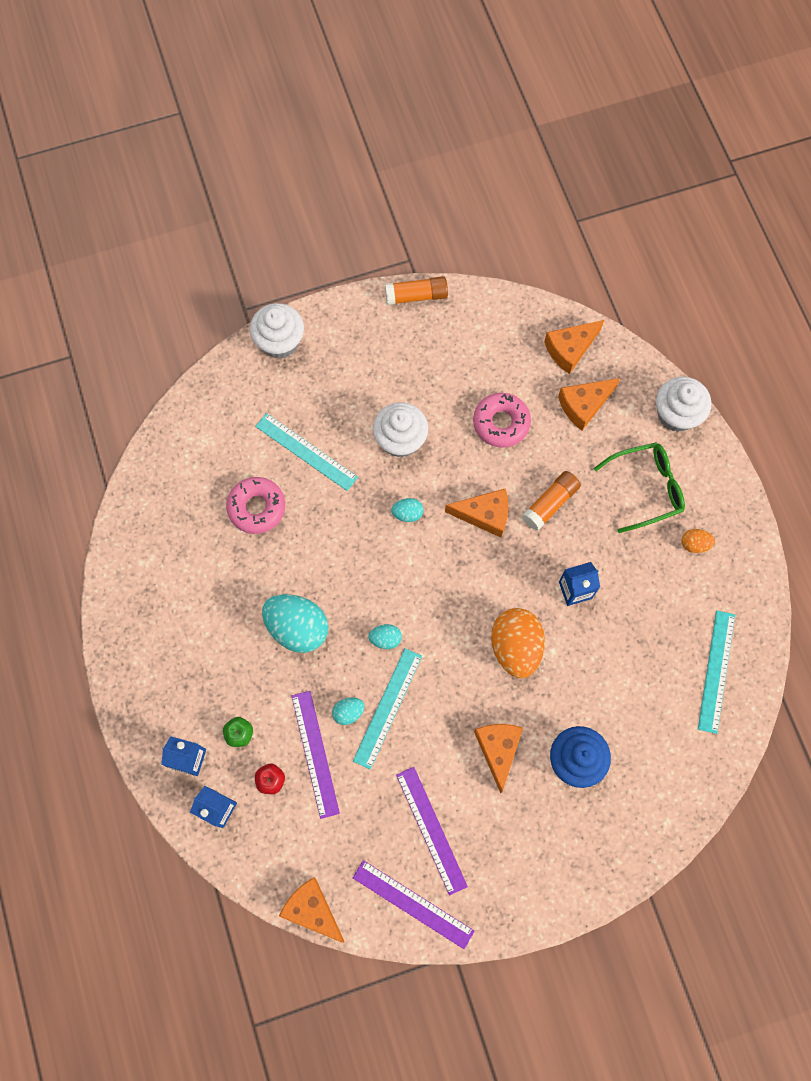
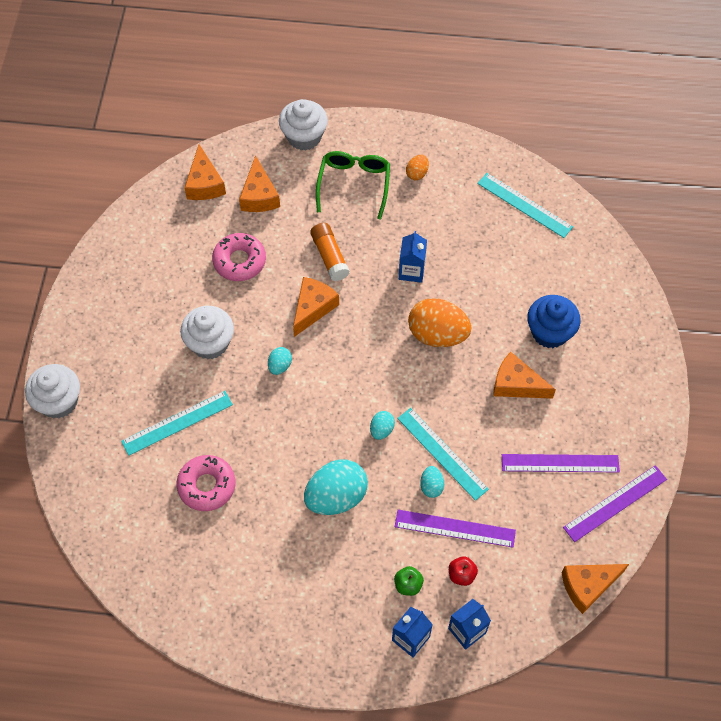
camera: 65 degrees left, 10 degrees down
orange glue stick [385,276,448,305] -> none

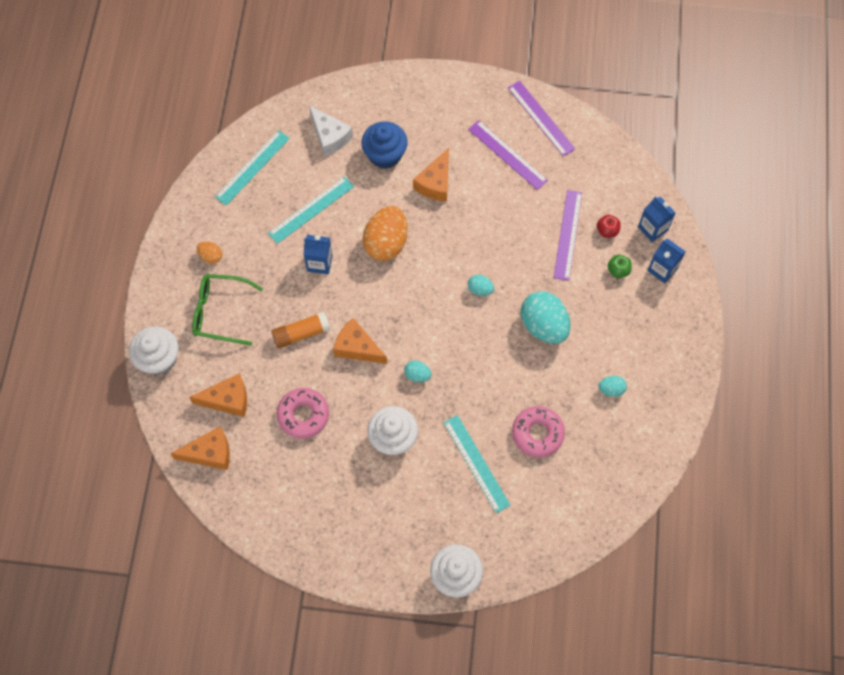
camera: 90 degrees left, 5 degrees up
turquoise ruler [397,408,489,501] -> turquoise ruler moved to [268,176,354,244]
turquoise egg [420,466,444,498] -> turquoise egg moved to [598,376,627,397]
purple ruler [502,454,620,472] -> purple ruler turned 45 degrees counterclockwise [468,120,548,190]
orange cheese [562,564,629,614] -> none
none -> white cheese [309,105,353,156]

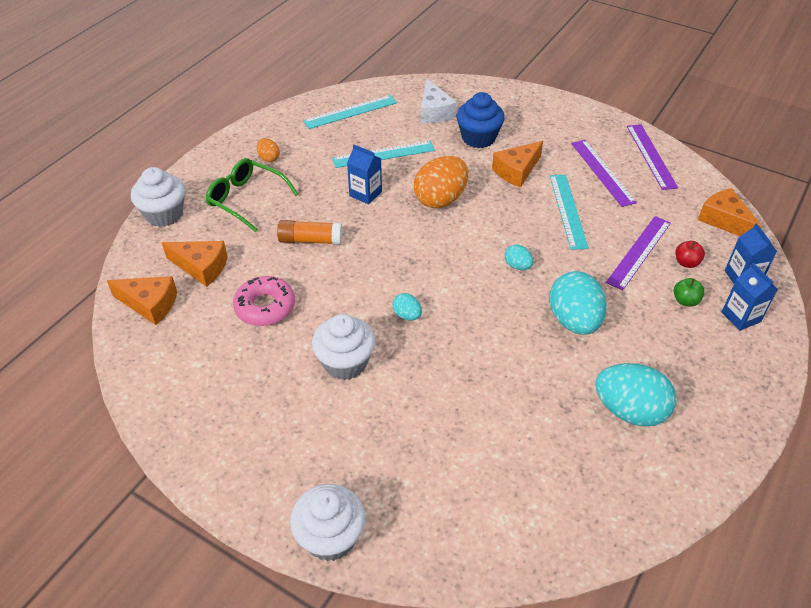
camera: 25 degrees right, 20 degrees down
orange cheese [333,318,387,364] -> orange cheese moved to [698,188,762,236]
turquoise ruler [443,415,511,513] -> turquoise ruler moved to [550,174,589,250]
pink donut [512,406,565,458] -> none
turquoise egg [598,376,627,397] -> turquoise egg [595,363,677,427], size x2.10

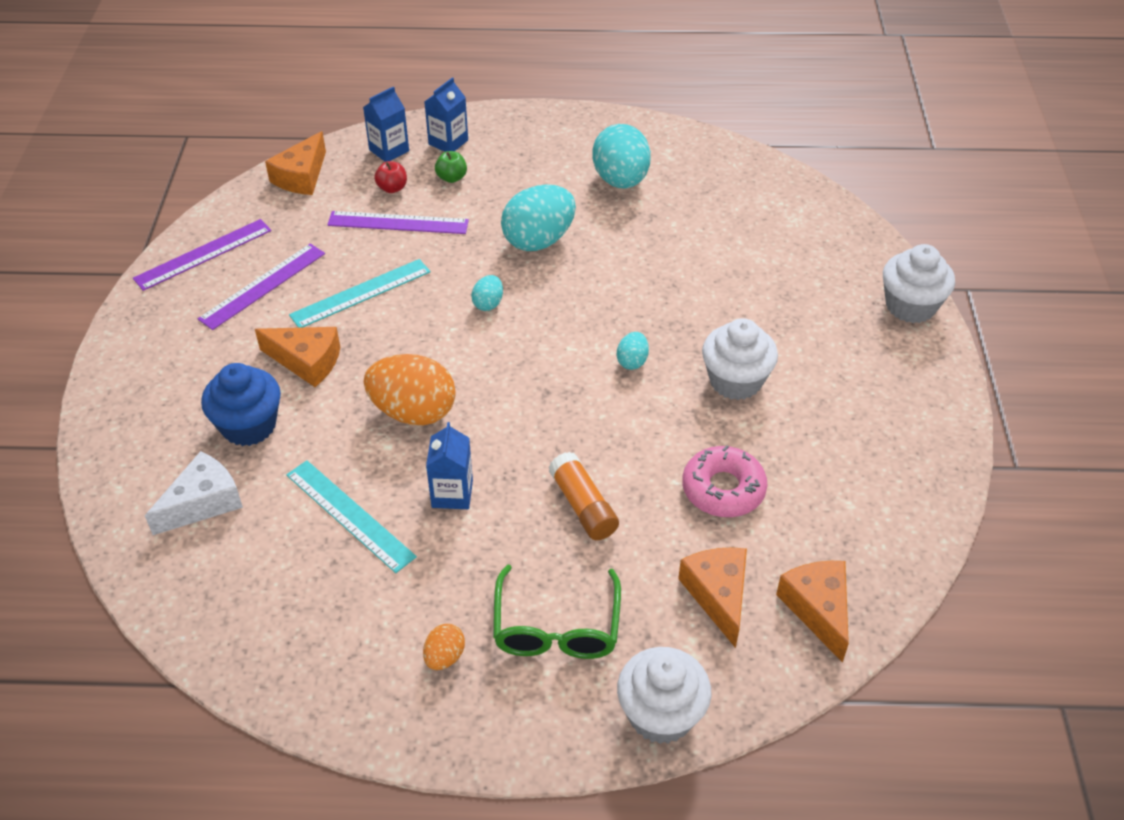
camera: 120 degrees left, 0 degrees up
turquoise ruler [303,95,397,129] -> none

